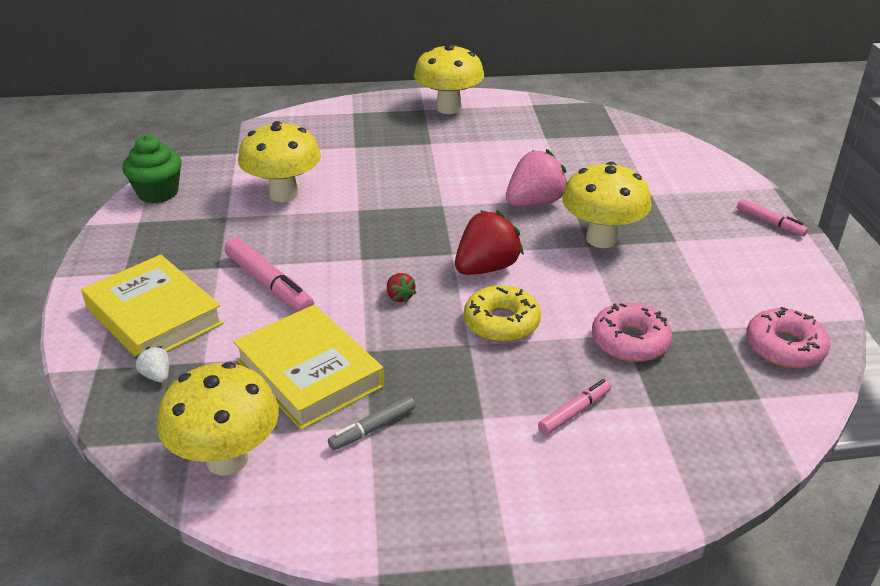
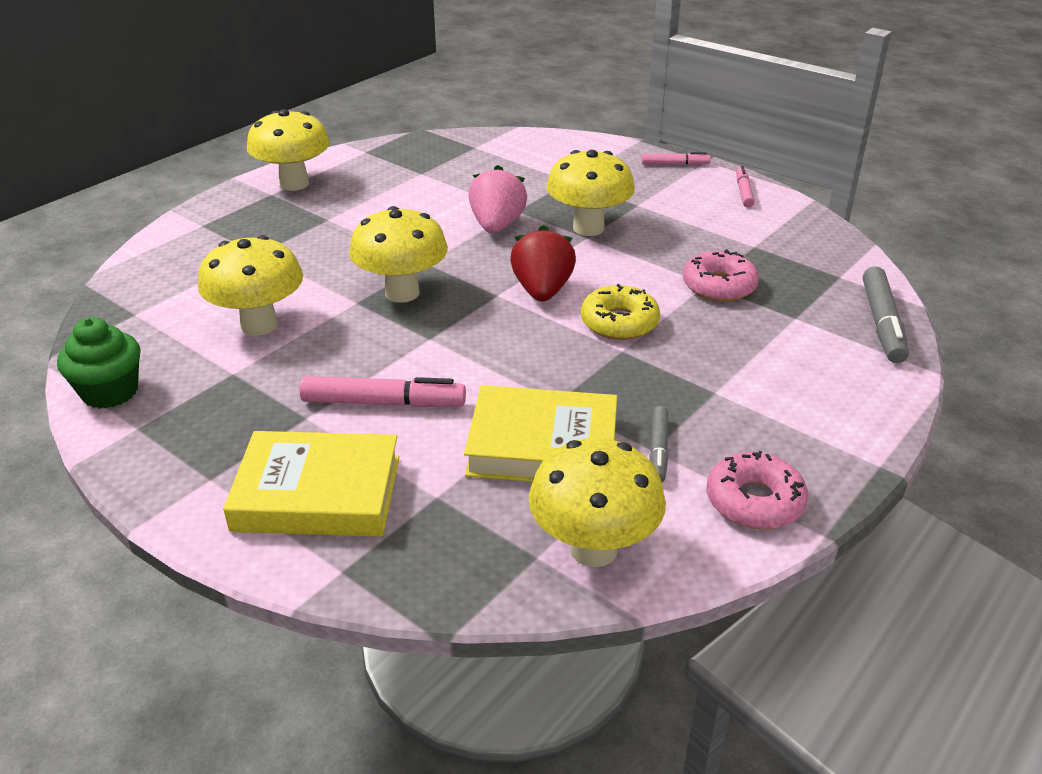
camera: 45 degrees left, 0 degrees up
white strawberry [135,346,169,382] -> none
red strawberry [387,273,417,303] -> none
pink marker [538,379,612,435] -> pink marker moved to [736,166,755,208]
pink donut [746,307,830,368] -> pink donut moved to [707,451,808,530]
none -> yellow mushroom [349,206,448,303]
none -> grey marker [863,266,909,363]

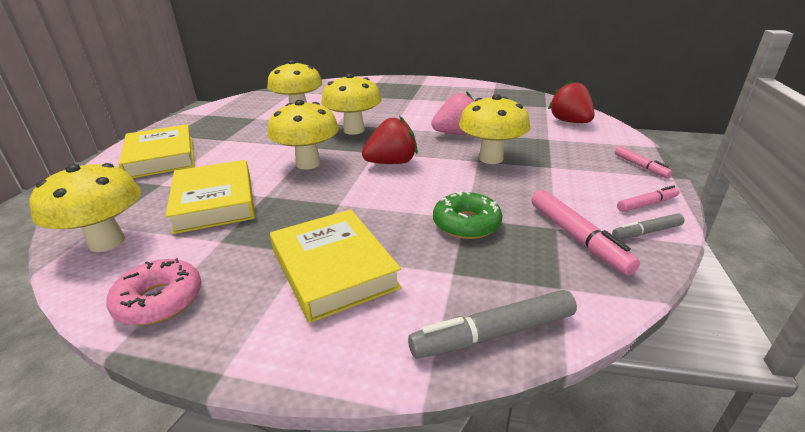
camera: 65 degrees right, 5 degrees down
green cupcake [57,317,140,409] -> none
yellow mushroom [247,109,330,191] -> yellow mushroom moved to [267,100,339,170]
pink marker [300,376,466,408] -> pink marker moved to [532,190,640,275]
yellow donut [581,284,660,340] -> none
grey marker [650,406,668,482] -> grey marker moved to [612,213,685,239]
pink donut [683,249,759,302] -> green donut [433,191,503,239]
none -> yellow book [270,209,402,323]
none -> red strawberry [548,80,595,123]

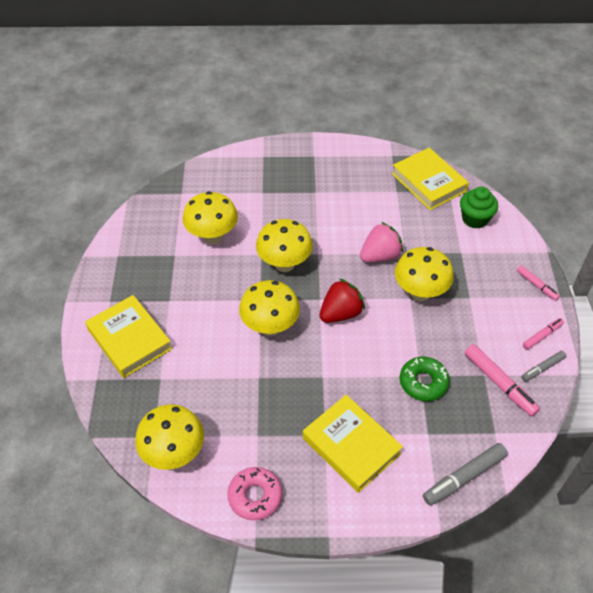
camera: 15 degrees left, 20 degrees up
yellow book [166,160,255,234] -> yellow book moved to [392,148,469,210]
red strawberry [548,80,595,123] -> green cupcake [460,187,498,228]

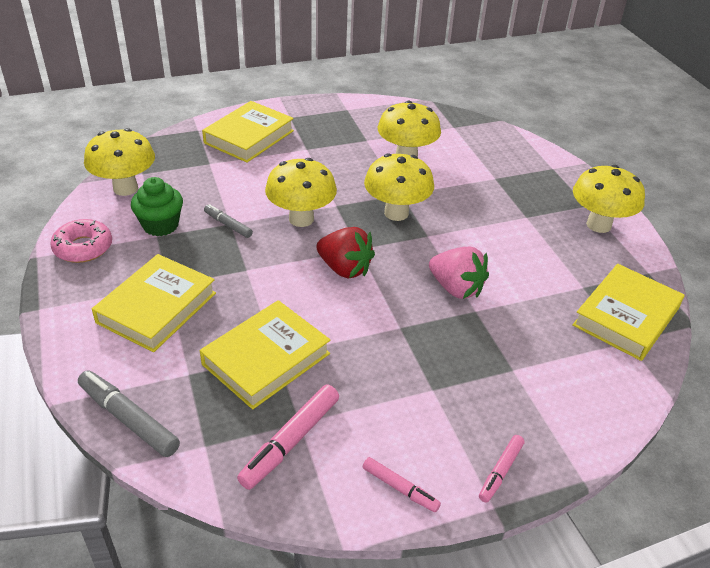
camera: 70 degrees right, 10 degrees down
yellow mushroom [395,247,454,301] -> yellow mushroom moved to [573,165,645,233]
green donut [400,357,450,401] -> yellow book [200,300,330,409]
green cupcake [460,187,498,228] -> green cupcake moved to [131,177,183,236]
grey marker [522,351,566,382] -> grey marker moved to [204,204,253,238]

